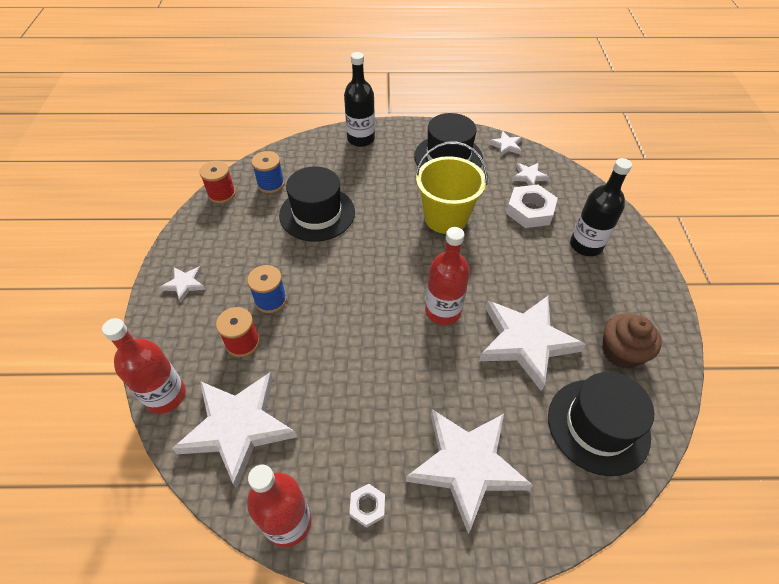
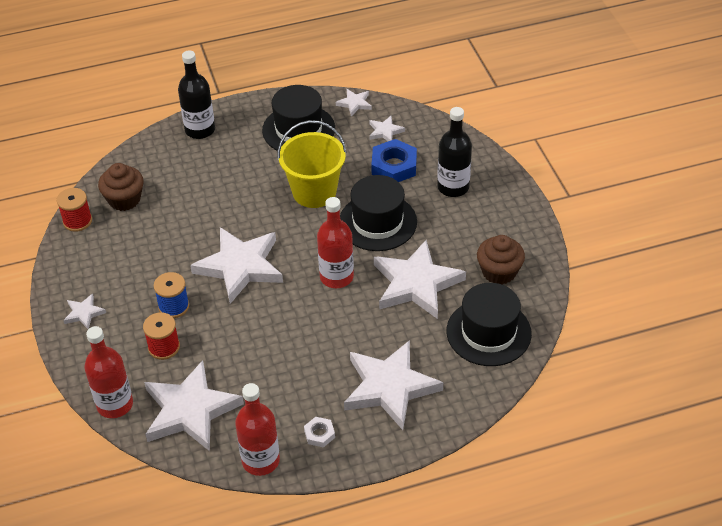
camera: 15 degrees left, 5 degrees down
blue spool [251,151,285,193] -> brown cupcake [98,163,144,211]
black hat [279,166,355,242] -> black hat moved to [340,175,417,251]
white nut [506,185,558,228] -> blue nut [371,139,417,182]
none -> white star [190,227,283,304]

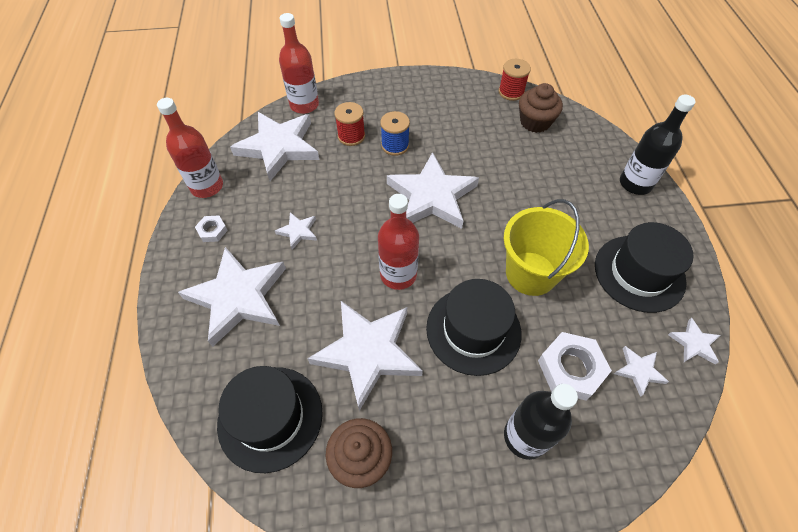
camera: 100 degrees right, 10 degrees up
white star [63,293,106,329] -> white star moved to [275,212,317,250]
blue nut [371,139,417,182] -> white nut [538,332,612,400]

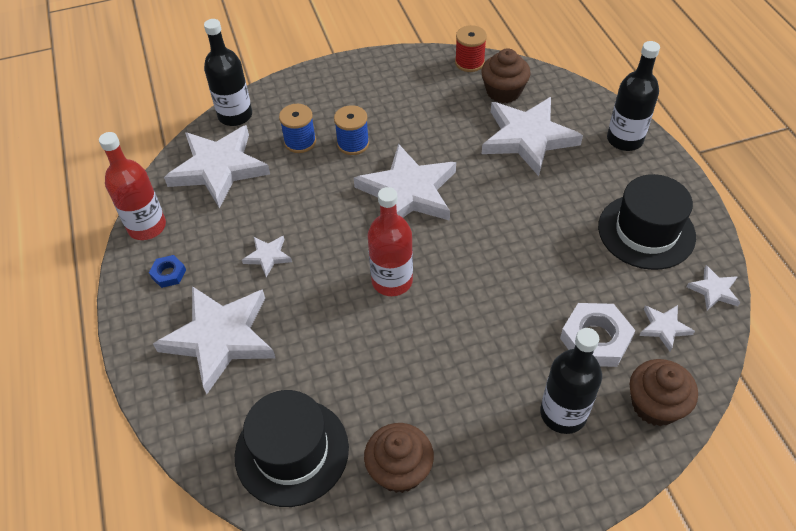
camera: 10 degrees left, 5 degrees down
white nut [195,216,228,242] -> blue nut [149,255,186,288]
red bottle [279,13,319,114] -> black bottle [204,19,252,126]
white star [307,301,423,411] -> white star moved to [482,97,583,176]
red spool [334,102,365,146] -> blue spool [279,104,316,153]
black hat [426,279,522,376] -> none
yellow bucket [504,199,589,296] -> none
none -> brown cupcake [630,359,698,426]

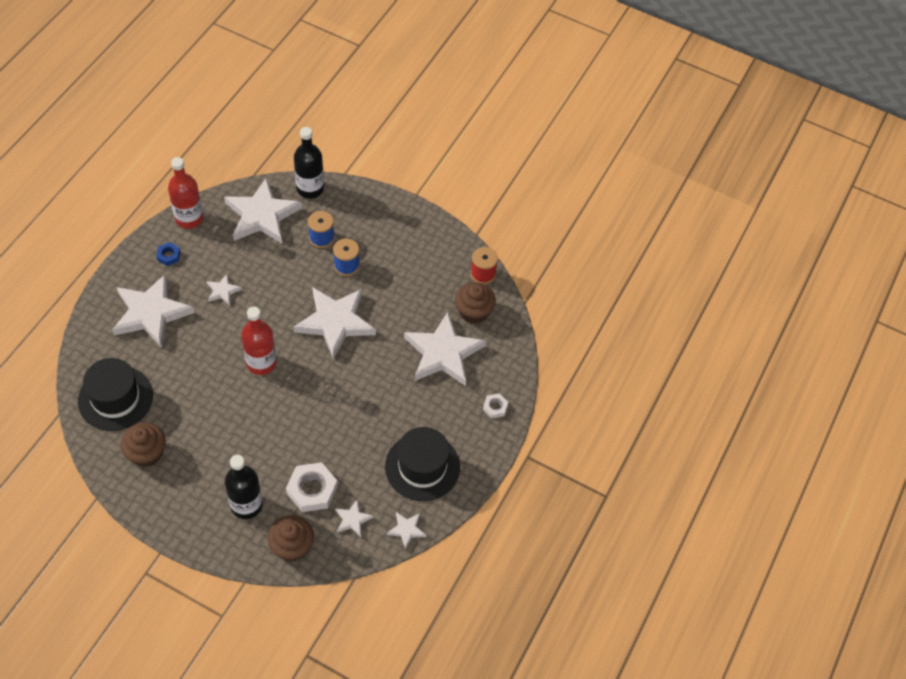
camera: 40 degrees right, 5 degrees up
black bottle [607,41,660,151] -> white nut [483,393,508,418]

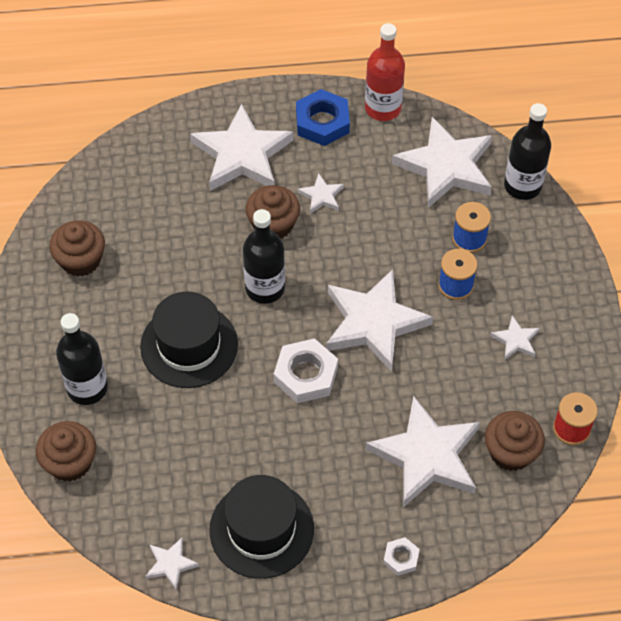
camera: 60 degrees right, 0 degrees up
black hat [78,358,153,431] -> black hat moved to [140,292,238,388]
blue nut [156,242,180,266] -> blue nut [296,89,350,146], size x1.89
red bottle [241,307,277,375] -> black bottle [243,209,285,304]
white nut [286,462,338,512] -> white nut moved to [274,338,338,403]
white star [335,500,373,537] -> white star moved to [490,315,540,360]
none -> brown cupcake [246,185,300,239]

